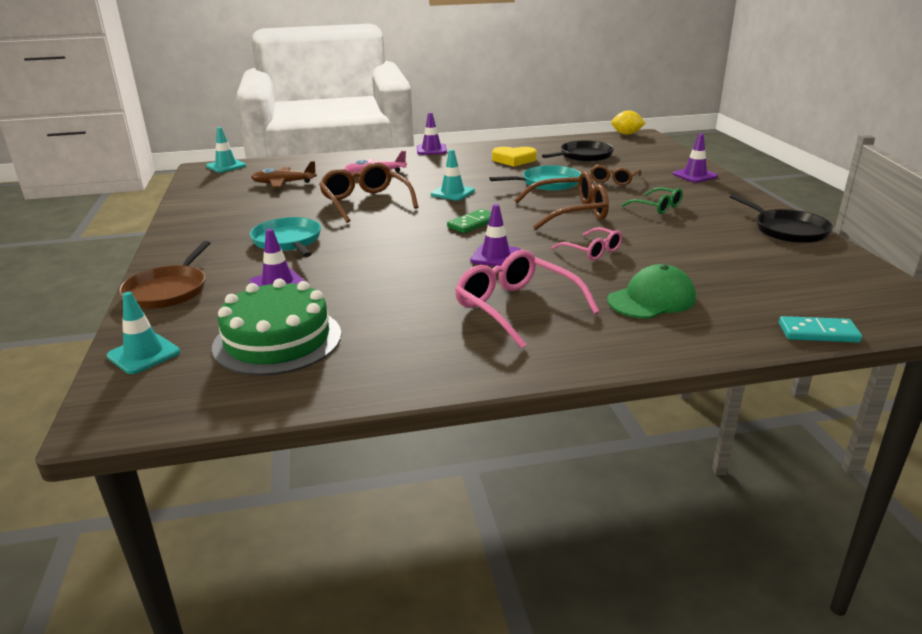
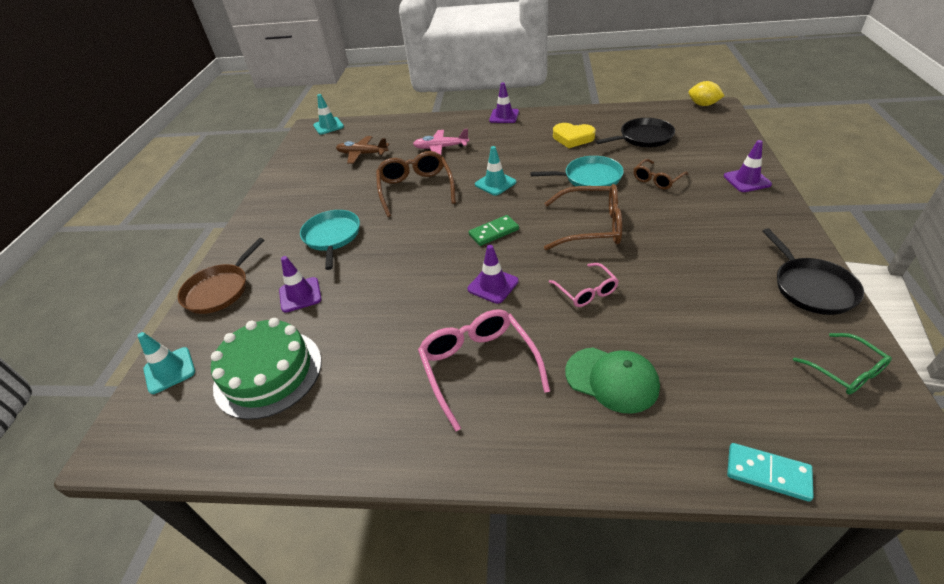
camera: 20 degrees right, 15 degrees up
green cap [607,264,696,319] -> green cap turned 45 degrees clockwise [565,347,660,414]
green glasses [622,187,683,214] -> green glasses moved to [793,333,892,394]

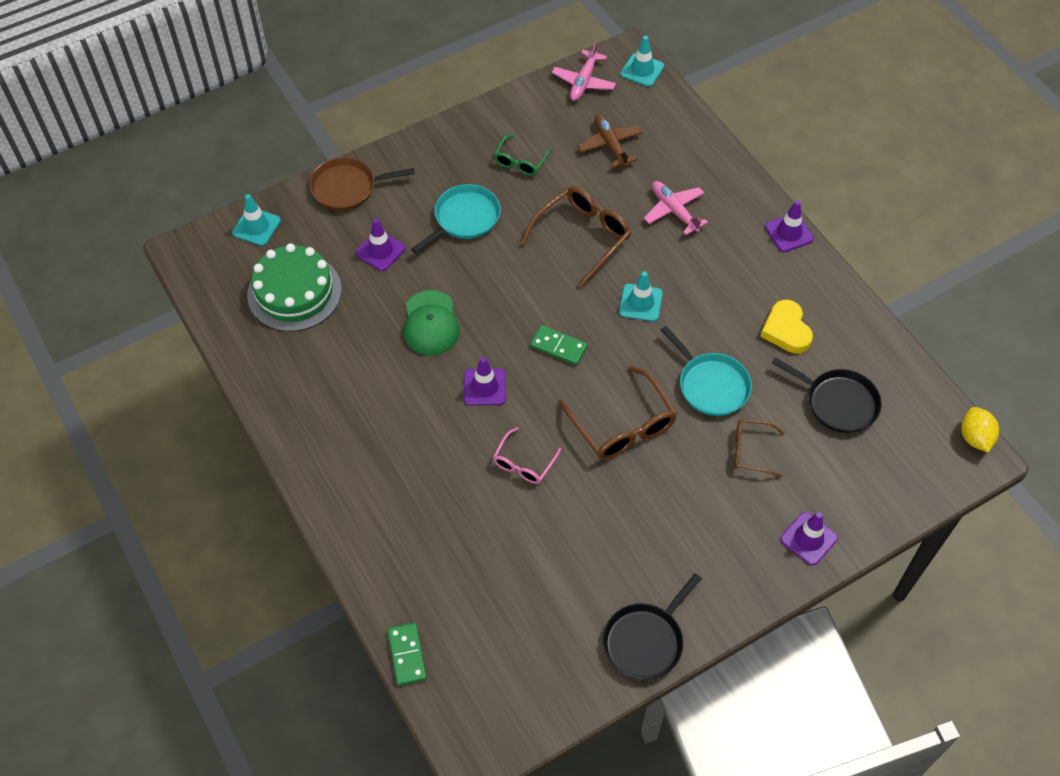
camera: 50 degrees right, 15 degrees up
pink glasses [418,309,550,431] -> none
green cap [565,347,660,414] -> green cap moved to [404,290,460,355]
turquoise domino [727,443,814,502] -> green domino [387,623,427,686]
green glasses [793,333,892,394] -> green glasses moved to [494,134,552,176]
none -> pink plane [552,41,616,101]

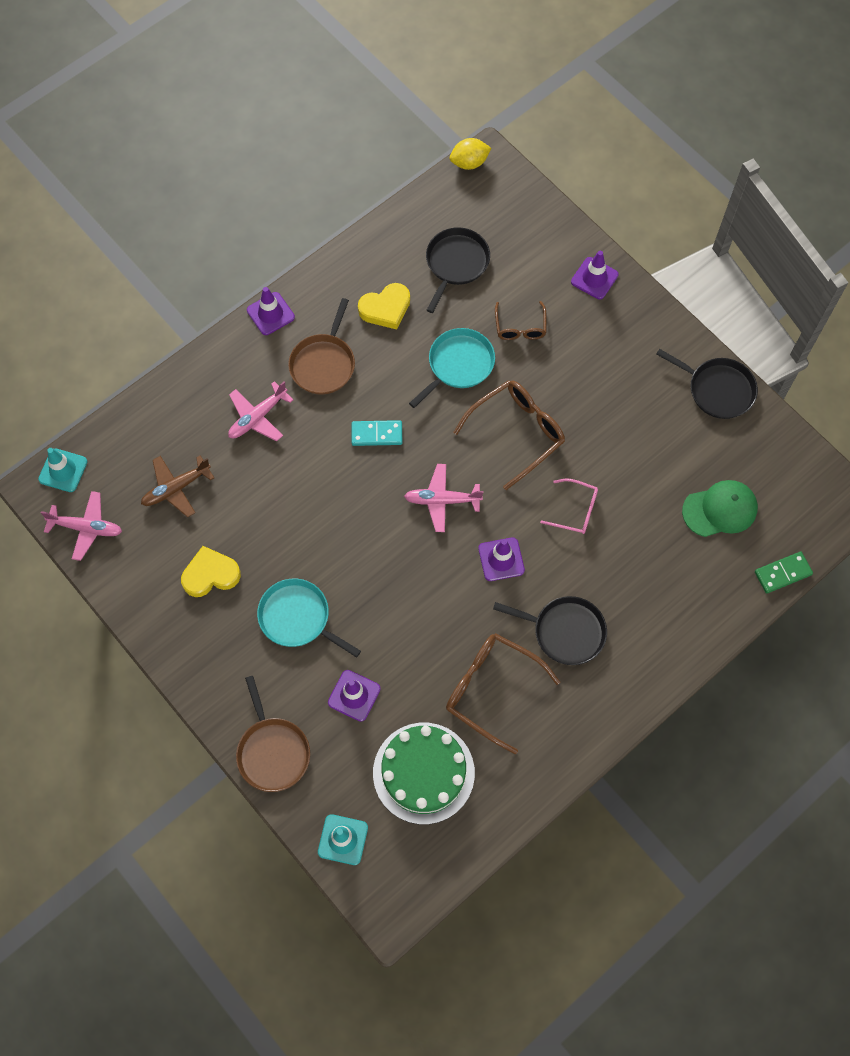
camera: 100 degrees left, 10 degrees up
green cap [404,290,460,355] -> green cap moved to [682,480,758,537]
green glasses [494,134,552,176] -> yellow heart [181,546,241,597]
brown glasses [521,186,631,287] -> brown glasses moved to [446,633,560,754]
green domino [530,325,587,365] -> pink plane [404,464,483,532]
turquoise traffic cone [619,271,663,322] -> turquoise domino [352,420,402,446]
none -> brown pan [288,298,355,395]
none -> black pan [493,596,607,665]

